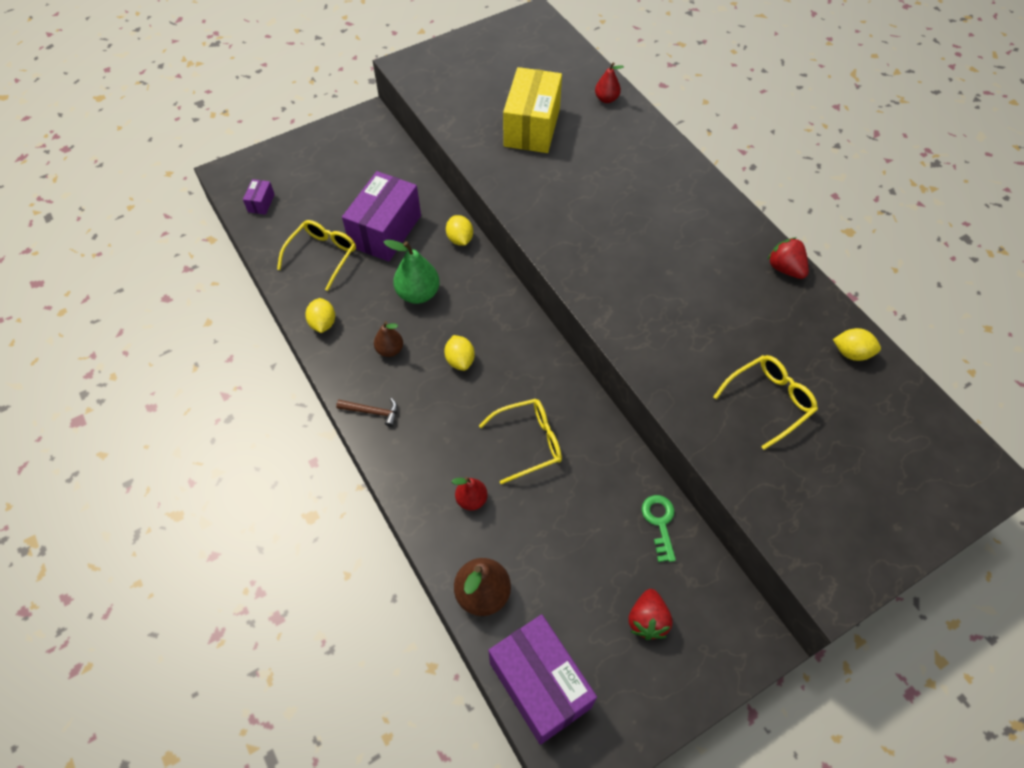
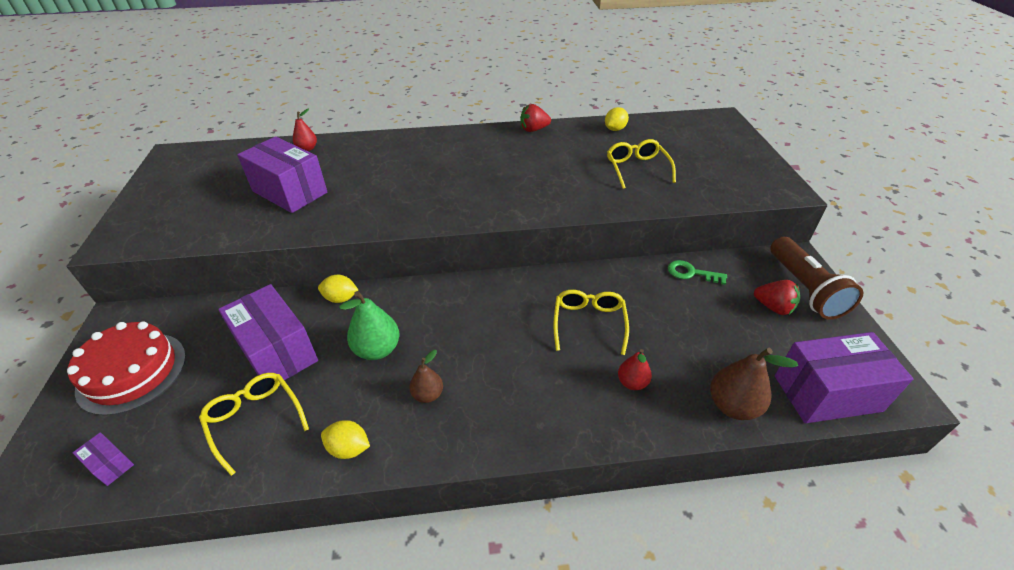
camera: 65 degrees left, 15 degrees down
brown hammer [336,398,398,427] -> none
yellow lemon [444,335,475,371] -> none
yellow box [503,67,562,153] -> purple box [237,136,327,213]
none -> red cake [67,321,186,416]
none -> brown flashlight [770,237,863,320]

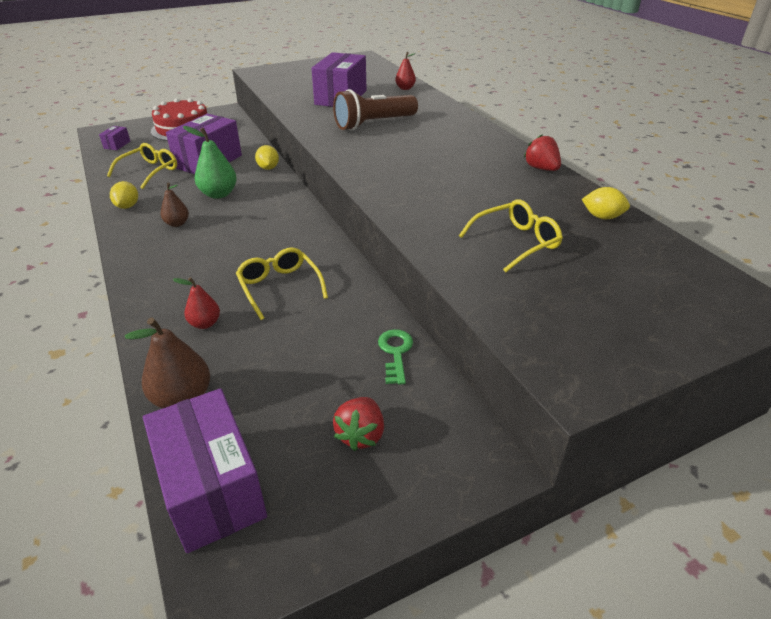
camera: 70 degrees right, 5 degrees down
yellow glasses [553,290,629,355] -> yellow glasses turned 105 degrees counterclockwise [236,247,328,320]
brown flashlight [770,237,863,320] -> brown flashlight moved to [333,89,418,131]

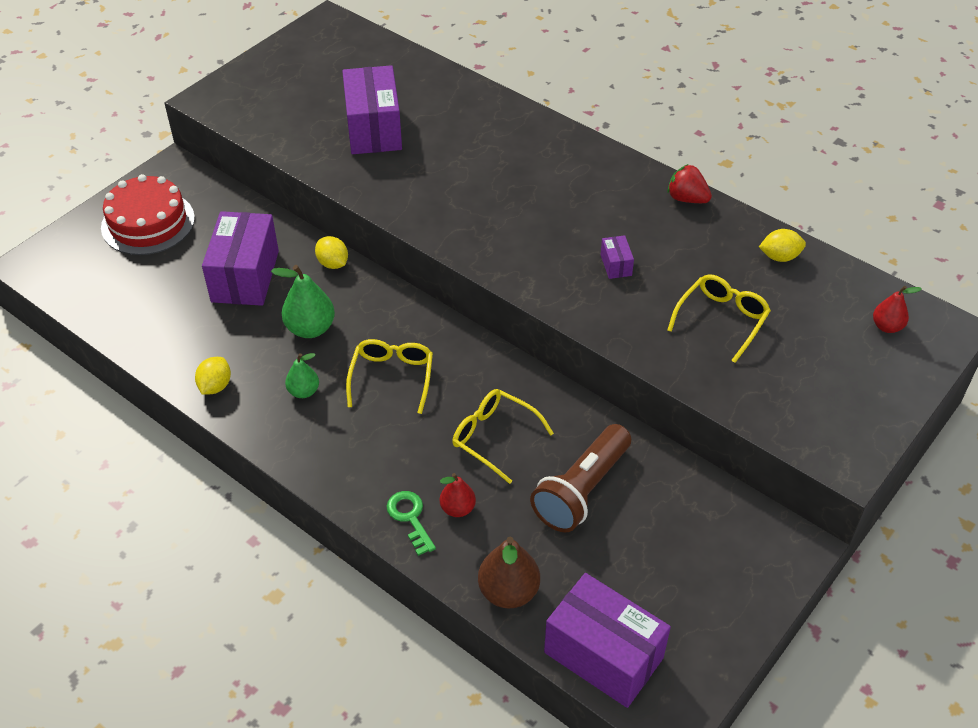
camera: 25 degrees left, 10 degrees up
purple box [99,126,130,150] -> purple box moved to [600,235,634,279]
yellow glasses [107,143,177,189] -> yellow glasses moved to [346,339,433,414]
yellow lemon [110,181,138,209] -> yellow lemon turned 45 degrees clockwise [195,357,231,395]
brown pear [160,182,189,227] -> green pear [285,353,319,398]
brown flashlight [333,89,418,131] -> brown flashlight moved to [530,424,631,533]
red strawberry [333,397,384,451] -> none
green key [378,329,413,385] -> green key moved to [387,491,436,556]
red pear [395,52,416,90] -> red pear moved to [873,286,921,333]

